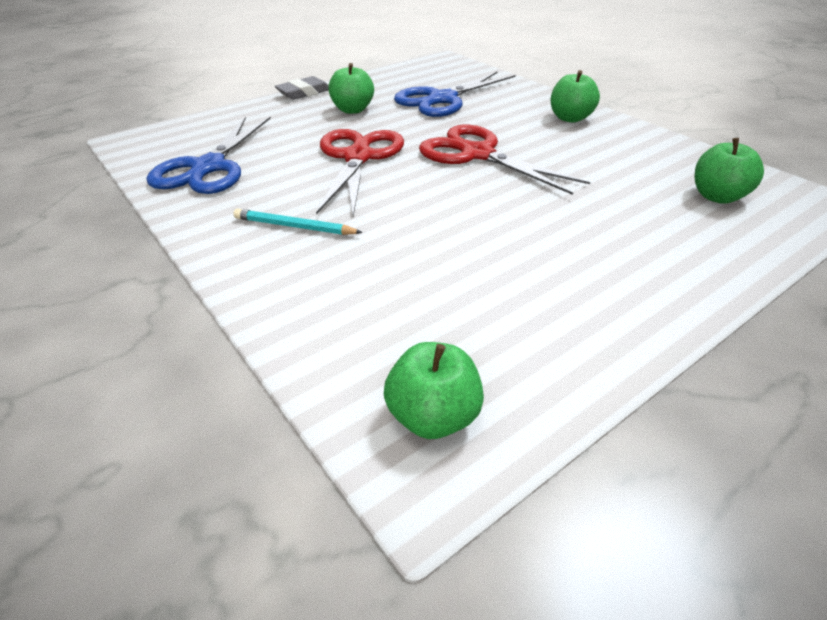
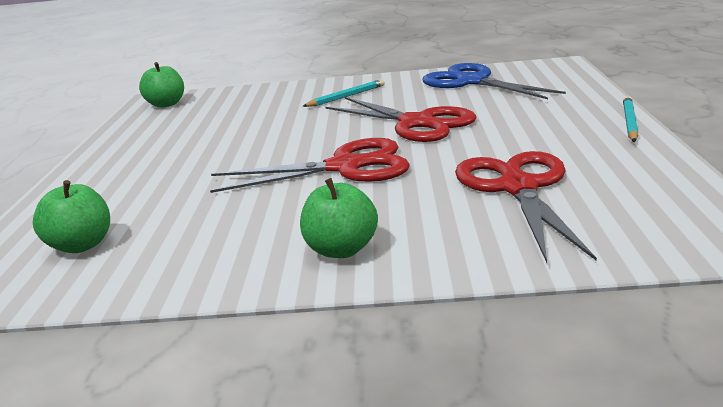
camera: 130 degrees right, 15 degrees down
grey eraser [275,76,329,100] -> turquoise pencil [623,96,638,142]
green apple [328,63,374,114] -> none
blue scissors [394,72,516,117] -> red scissors [455,151,597,263]

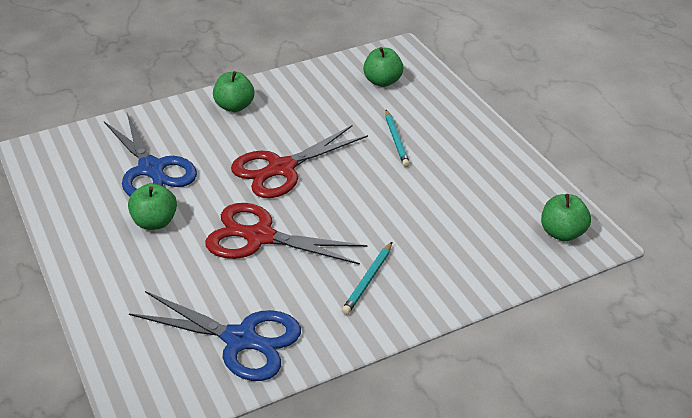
camera: 150 degrees right, 15 degrees up
red scissors [455,151,597,263] -> blue scissors [104,113,197,196]
turquoise pencil [623,96,638,142] -> turquoise pencil moved to [385,110,410,167]
none -> green apple [128,183,177,230]

